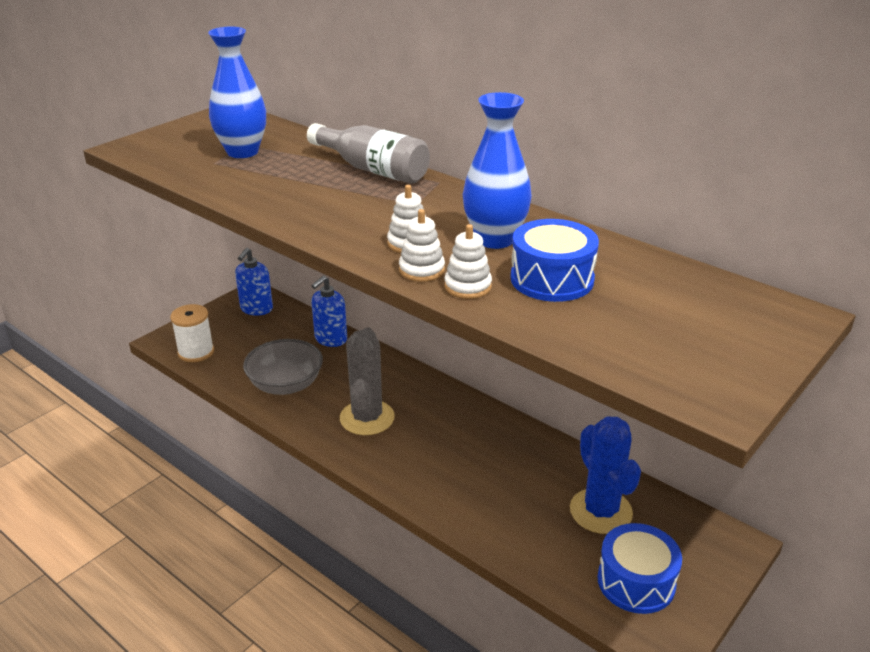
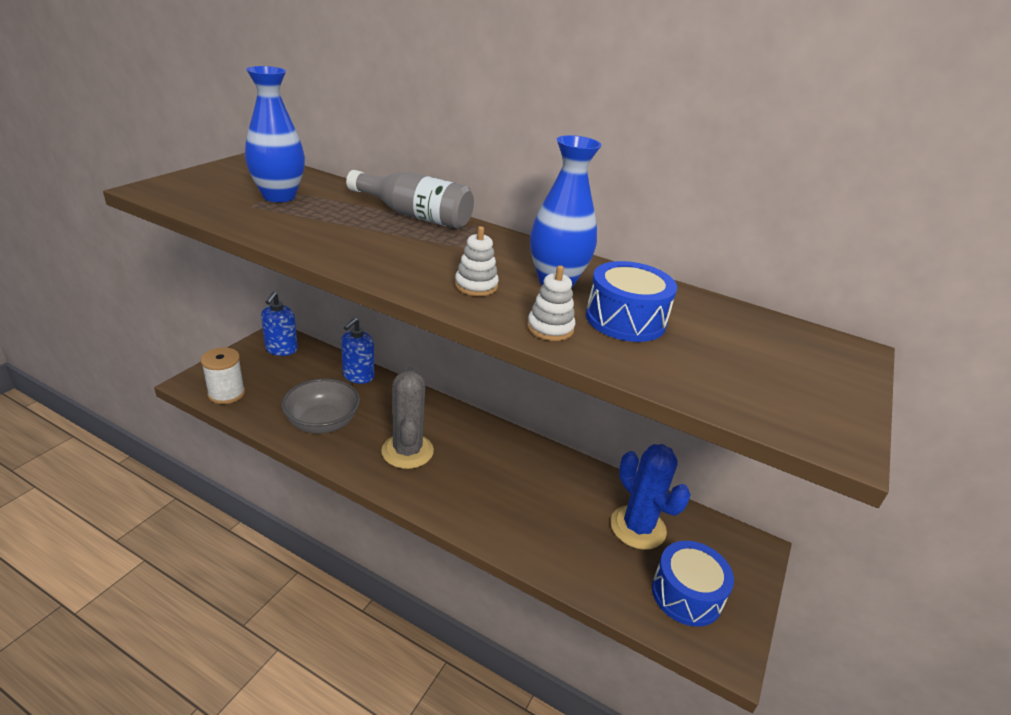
camera: 15 degrees left, 0 degrees up
white stacking toy [399,209,445,282] -> none

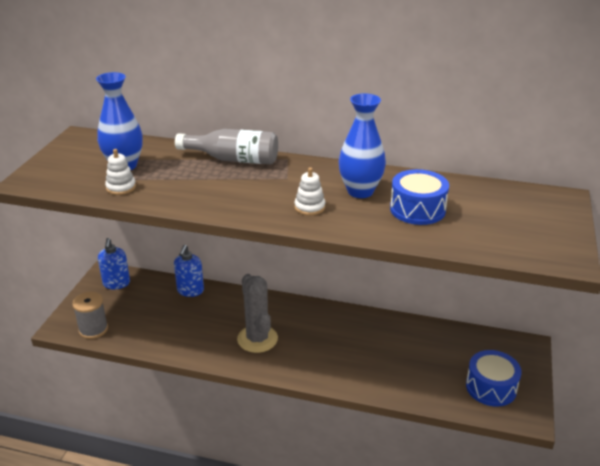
camera: 10 degrees left, 0 degrees up
white spool [201,347,245,404] -> grey spool [72,292,108,339]
grey bowl [281,378,360,433] -> none
white stacking toy [527,265,575,341] -> white stacking toy moved to [105,149,136,195]
blue cactus [611,444,691,550] -> none

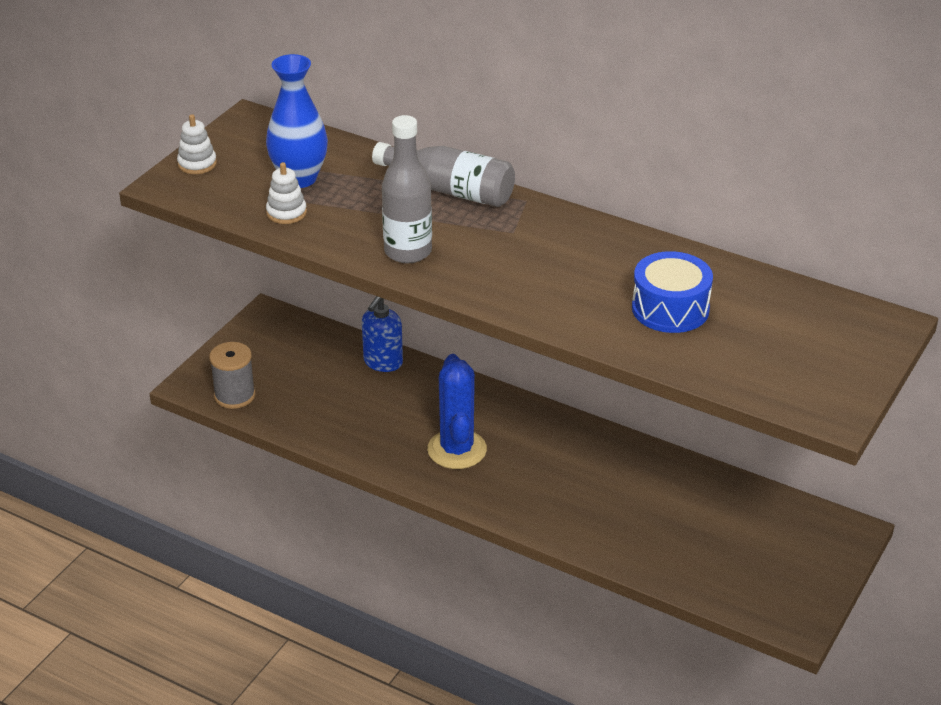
camera: 15 degrees right, 5 degrees up
blue soap dispenser [98,238,130,289] -> none
grey cactus [237,274,278,353] -> blue cactus [427,354,487,469]
white stacking toy [295,167,325,215] -> white stacking toy moved to [177,114,217,174]
blue vase [339,93,386,198] -> none
blue drum [466,350,521,407] -> none
none -> grey bottle [382,115,432,263]

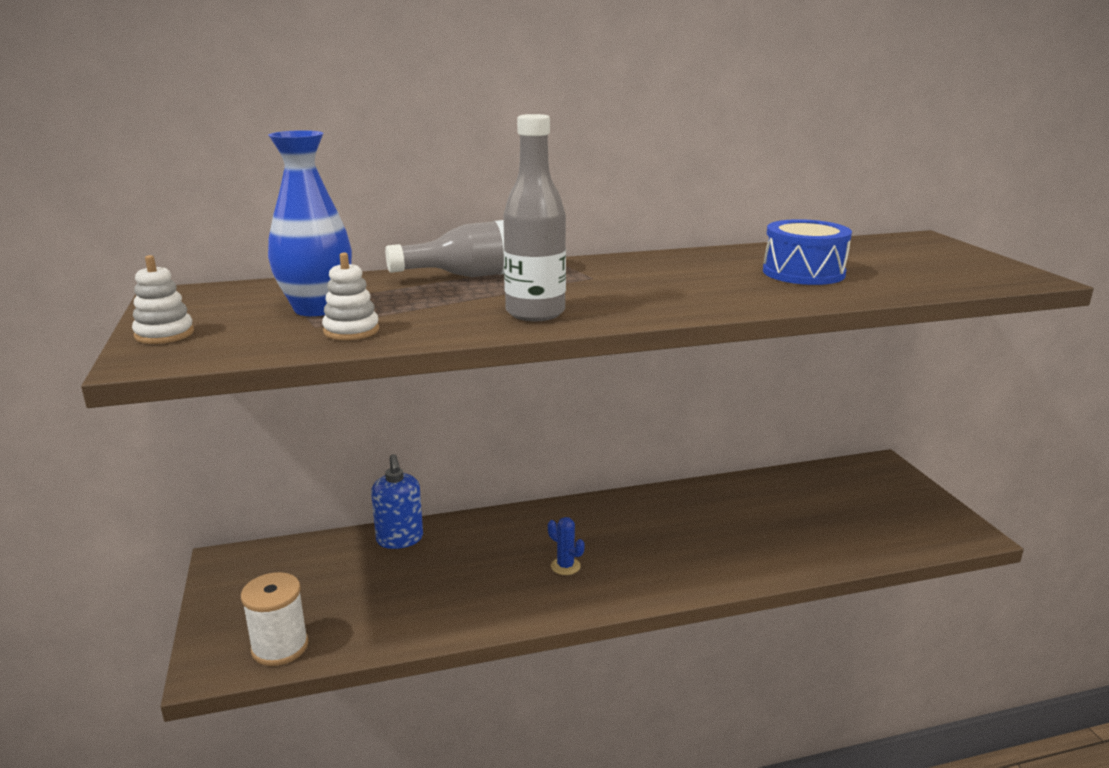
camera: 45 degrees left, 15 degrees down
grey spool [209,342,255,409] -> white spool [241,572,309,666]
blue cactus [427,354,487,469] -> blue cactus [548,517,585,575], size x0.45

